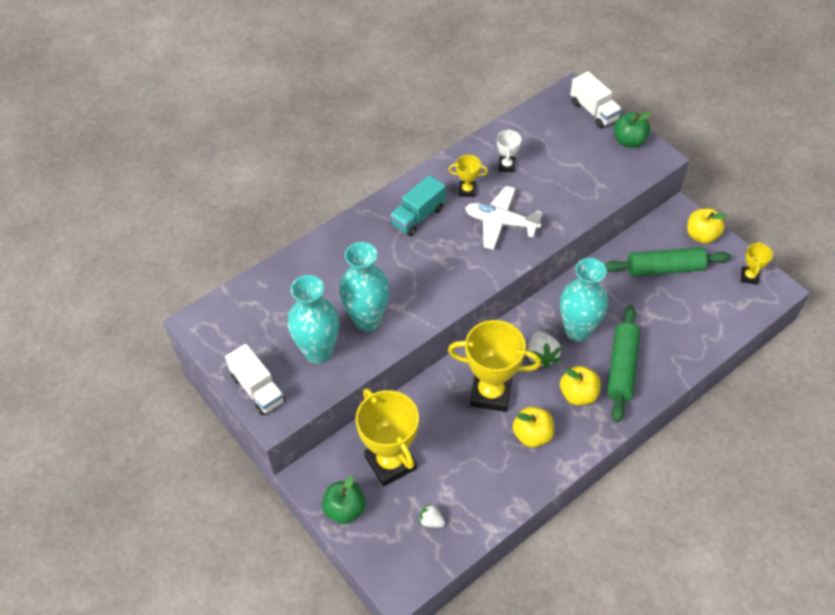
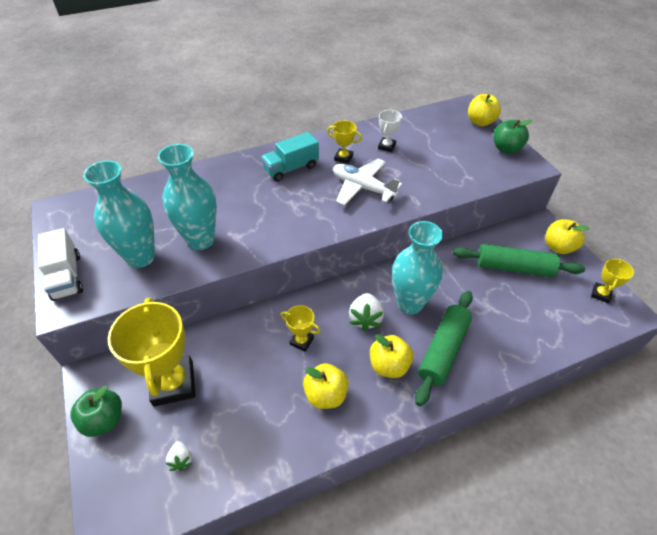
camera: 15 degrees right, 5 degrees down
white strawberry [419,504,445,527] -> white strawberry turned 150 degrees counterclockwise [166,441,192,471]
yellow trophy [448,320,541,412] -> yellow trophy [281,305,321,352], size x0.47
white truck [570,71,622,128] -> yellow apple [468,94,501,126]

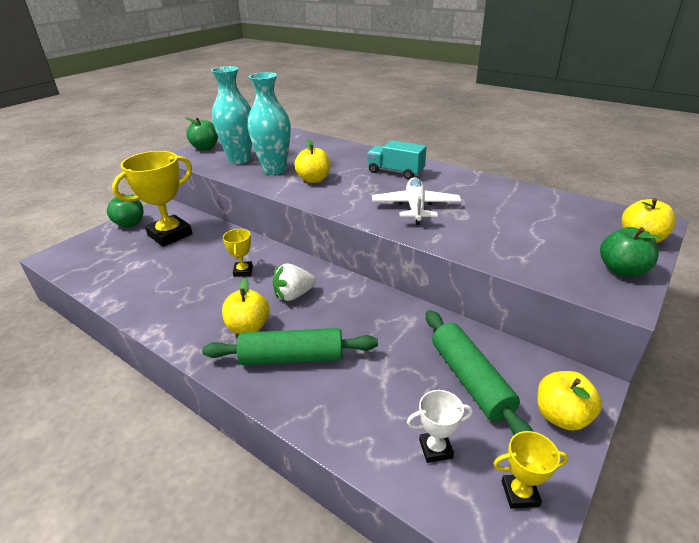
camera: 60 degrees right, 15 degrees down
white truck [38,228,83,301] -> green apple [185,118,218,151]
white strawberry [166,441,192,471] -> none
yellow apple [303,363,349,409] -> yellow apple moved to [294,139,330,183]
yellow trophy [327,120,362,164] -> none
white trophy [378,110,402,152] -> white trophy moved to [407,390,473,463]
turquoise vase [392,221,443,315] -> none

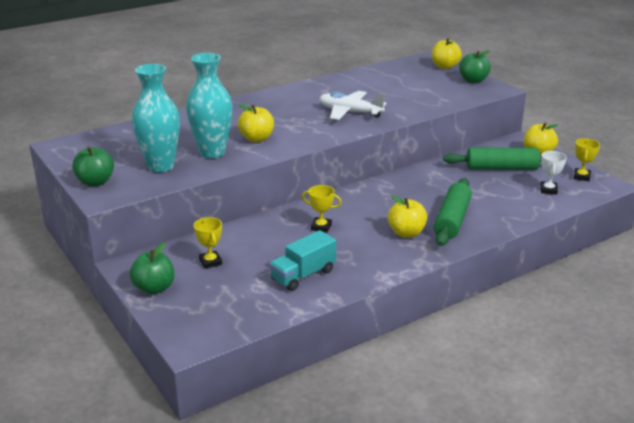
camera: 70 degrees left, 5 degrees down
yellow trophy [112,151,193,247] -> yellow trophy [194,217,222,269], size x0.47
white strawberry [273,264,316,301] -> none
turquoise truck [367,140,426,179] -> turquoise truck moved to [270,230,336,291]

